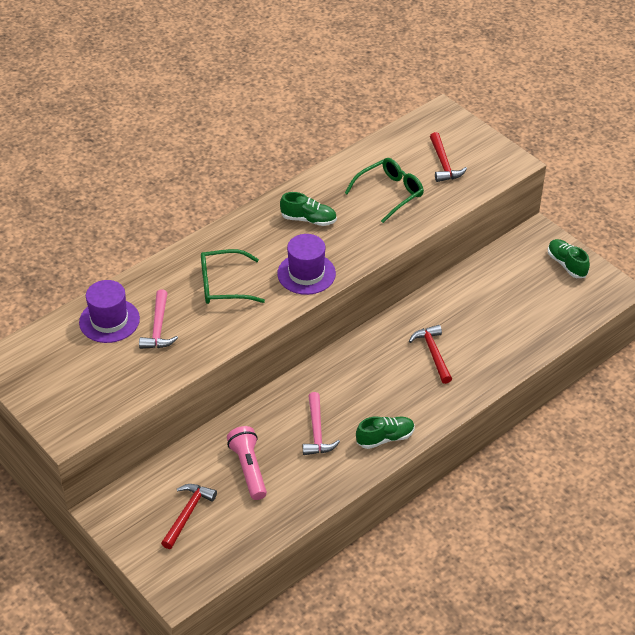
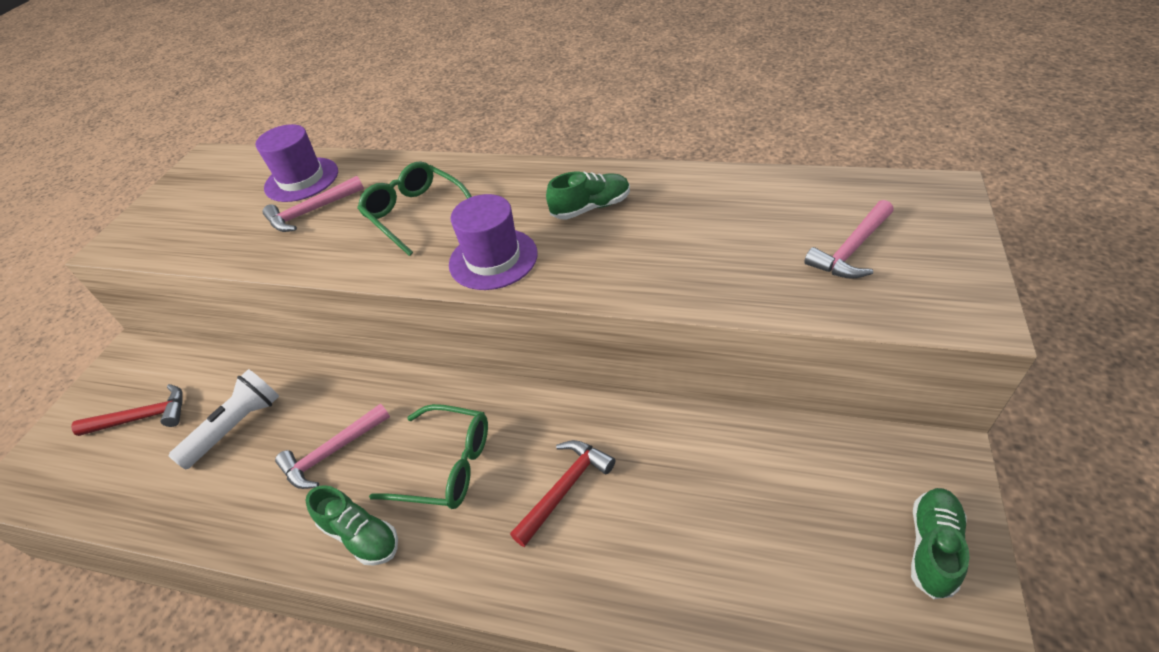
camera: 60 degrees right, 0 degrees up
pink flashlight [227,426,267,500] -> white flashlight [169,369,279,470]
green shoe [280,192,337,226] -> green shoe turned 90 degrees counterclockwise [546,172,630,220]
green glasses [345,158,424,223] -> green glasses moved to [369,404,488,509]
red hammer [430,132,467,182] -> pink hammer [804,200,894,279]

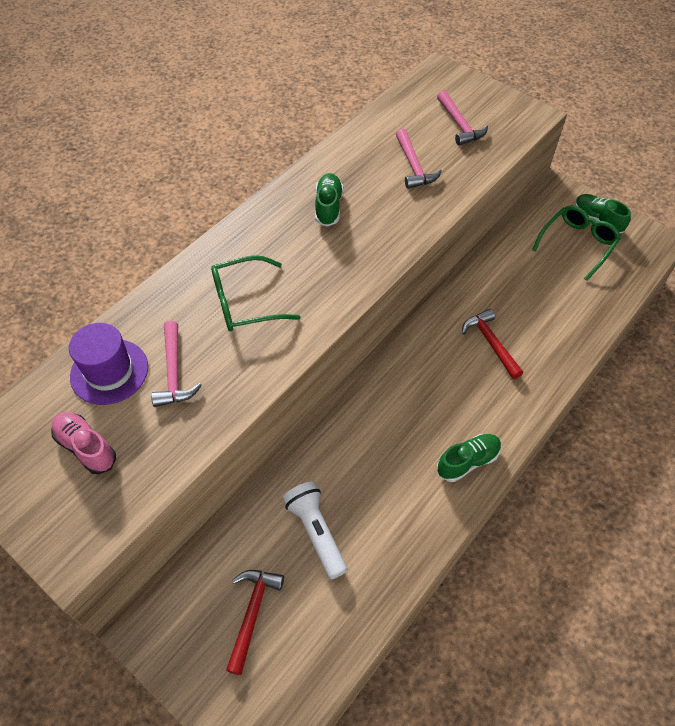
camera: 70 degrees left, 10 degrees up
pink hammer [275,403,390,489] -> pink hammer moved to [396,129,442,189]
green glasses [369,404,488,509] -> green glasses moved to [532,205,621,281]
purple hat [449,194,538,290] -> none
none -> pink shoe [51,412,116,474]

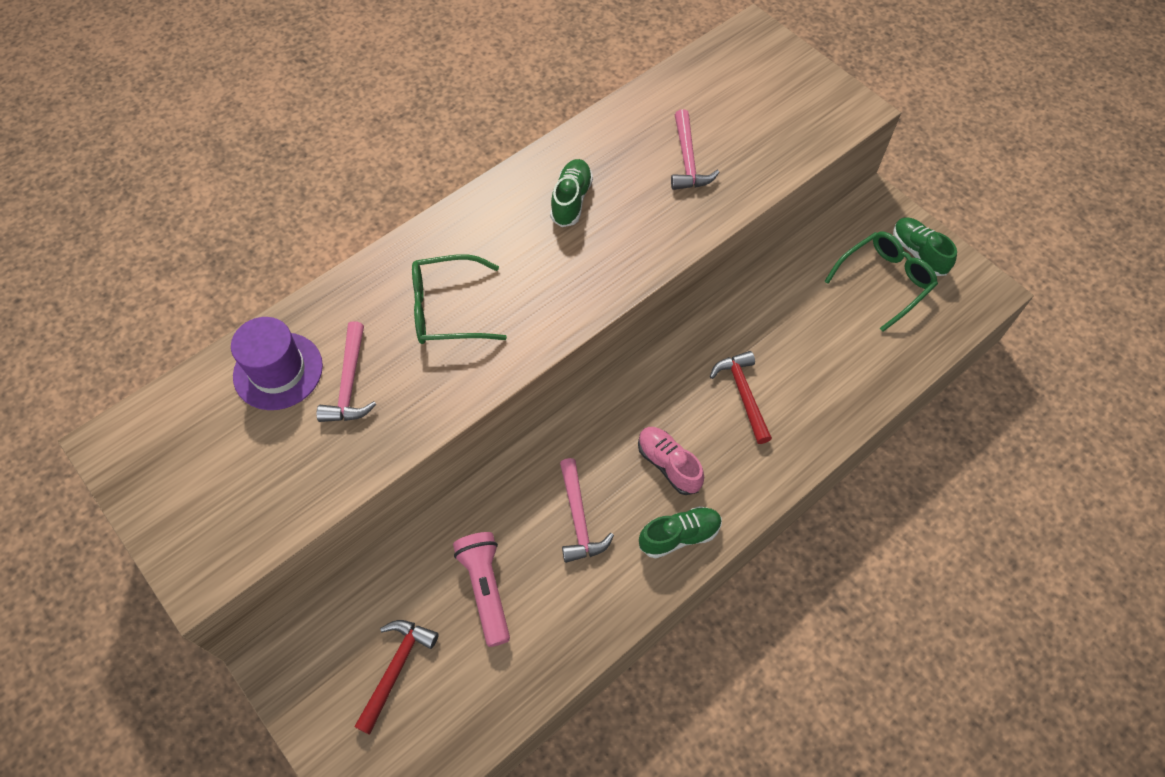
camera: 10 degrees right, 5 degrees up
pink shoe [51,412,116,474] -> pink shoe moved to [638,427,704,495]
white flashlight [283,481,347,579] -> pink flashlight [453,532,510,647]
pink hammer [437,91,488,146] -> pink hammer moved to [560,458,614,563]

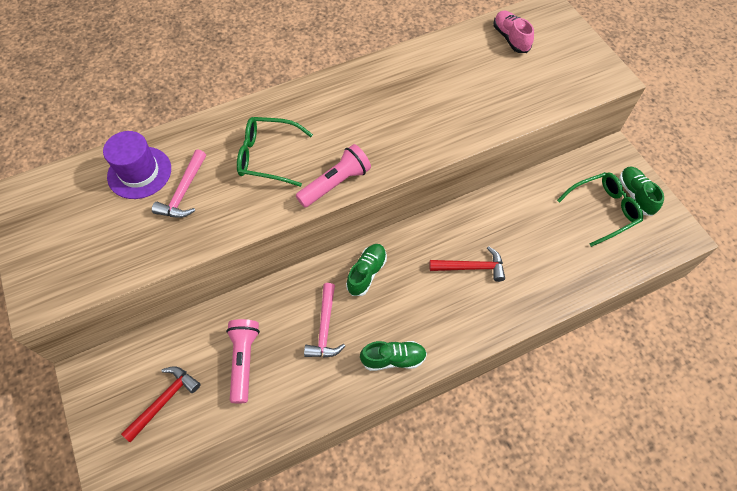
camera: 15 degrees right, 0 degrees up
green shoe [550,159,593,227] -> green shoe moved to [346,244,387,296]
pink shoe [638,427,704,495] -> pink shoe moved to [493,11,534,53]
pink hammer [671,109,720,190] -> none
red hammer [710,351,772,444] -> red hammer turned 90 degrees clockwise [429,246,505,282]
none -> pink flashlight [296,144,371,208]

